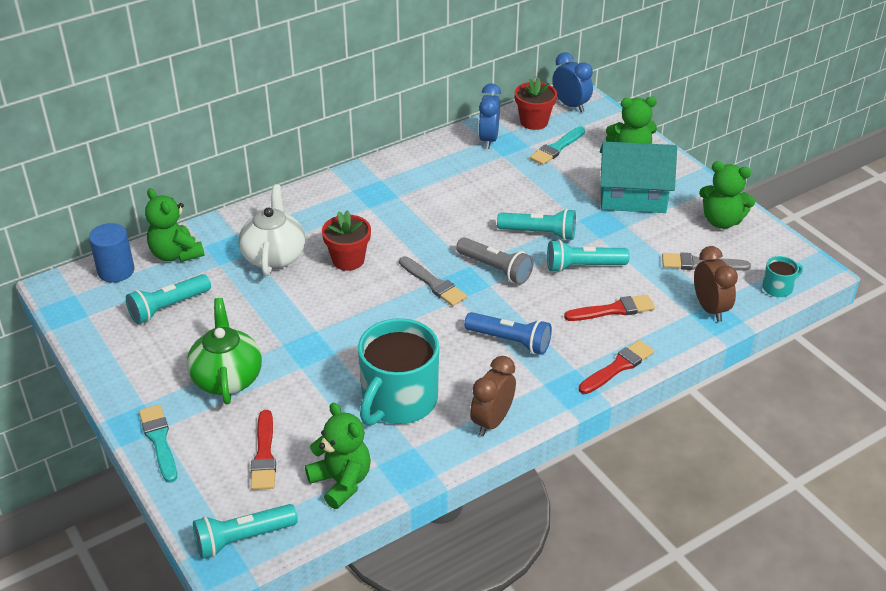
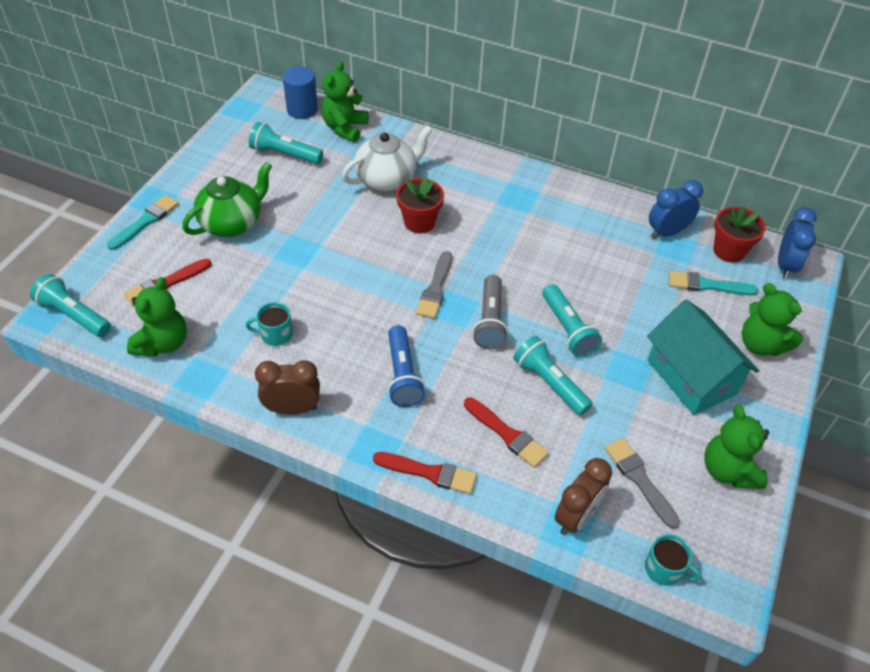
camera: 55 degrees right, 10 degrees up
turquoise mug [358,318,439,426] -> turquoise mug [246,302,293,346], size x0.44

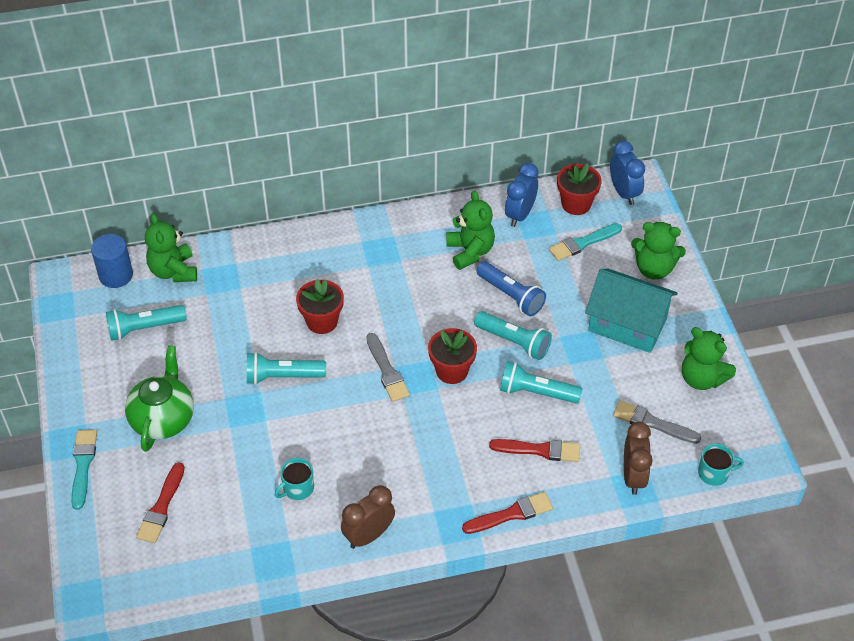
camera: 35 degrees left, 0 degrees up
turquoise flashlight [30,274,111,337] -> turquoise flashlight moved to [247,352,326,385]
green teddy bear [127,277,187,357] -> green teddy bear moved to [446,190,495,270]
white teapot [342,125,433,191] -> none
blue flashlight [388,325,425,407] -> blue flashlight moved to [476,262,546,316]
grey flashlight [473,275,508,349] -> red flower pot [428,328,477,384]

